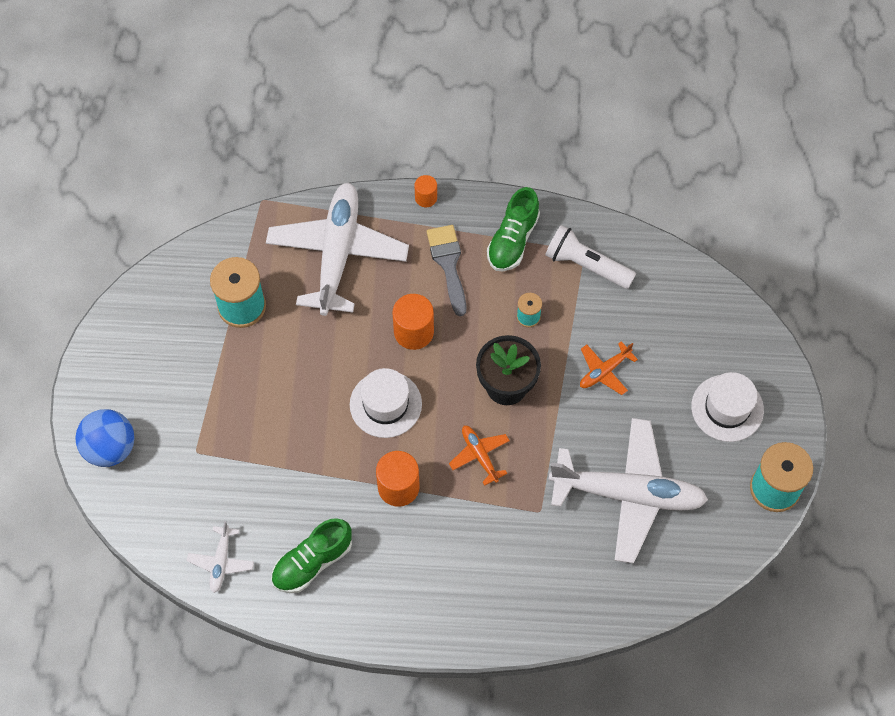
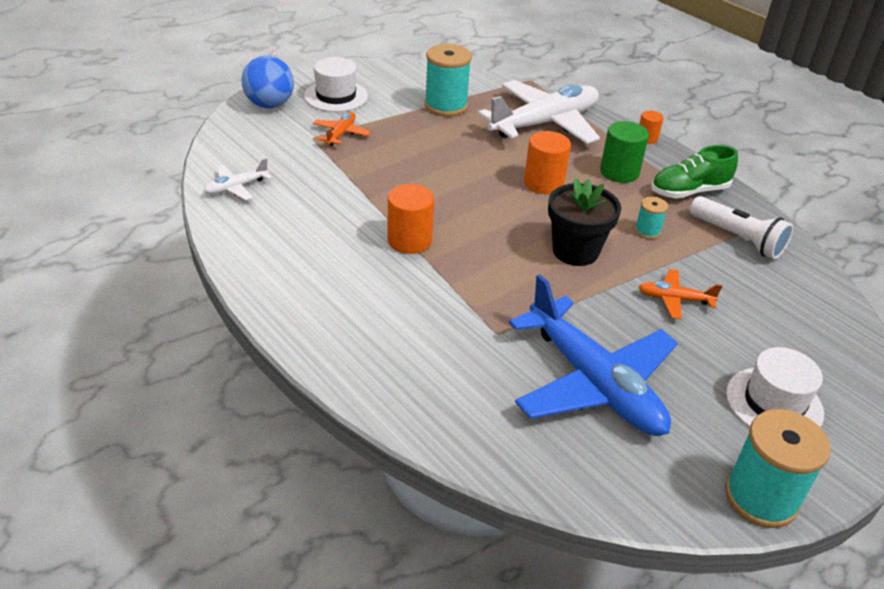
camera: 45 degrees right, 25 degrees down
green shoe [271,518,352,593] -> none
white hat [350,368,422,438] -> white hat moved to [304,57,368,112]
grey brush [427,225,466,316] -> green cylinder [600,121,649,183]
orange plane [449,426,510,486] -> orange plane moved to [313,112,371,146]
white flashlight [545,225,636,289] -> white flashlight turned 150 degrees clockwise [690,196,793,259]
white plane [549,418,708,564] -> blue plane [509,274,678,436]

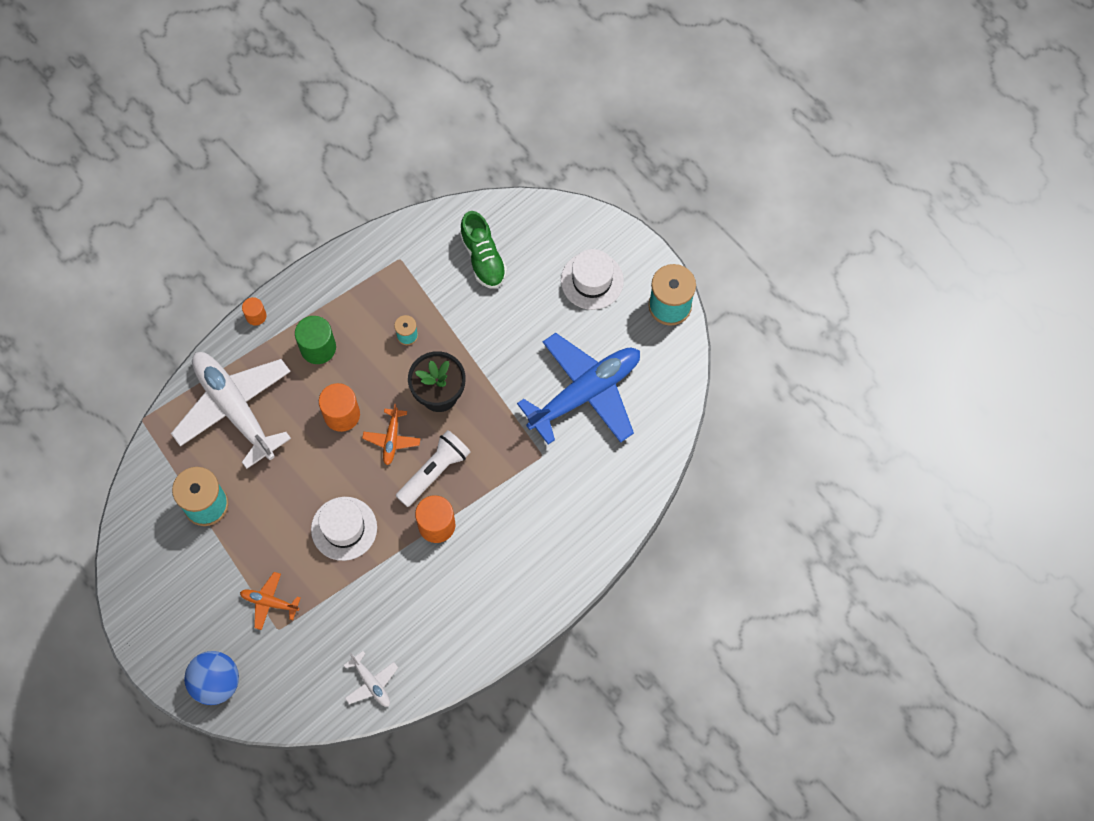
camera: 90 degrees left, 30 degrees up
white hat [304,57,368,112] -> white hat moved to [311,497,377,561]
orange plane [638,269,722,319] -> orange plane moved to [362,404,421,465]
green shoe [651,145,738,198] -> green shoe moved to [460,211,507,289]
white flashlight [690,196,793,259] -> white flashlight moved to [396,430,471,507]

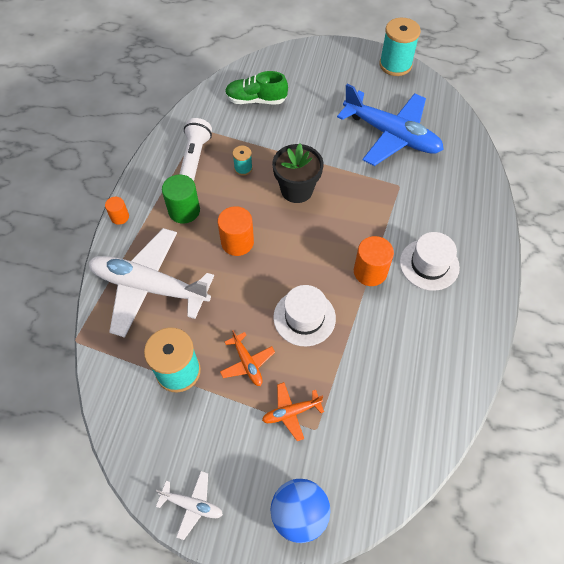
camera: 35 degrees left, 10 degrees down
white plane [344,651,398,707] -> white plane moved to [156,471,223,540]
orange plane [362,404,421,465] -> orange plane moved to [220,330,275,386]
white flashlight [396,430,471,507] -> white flashlight moved to [179,118,212,181]
green shoe [460,211,507,289] -> green shoe turned 150 degrees clockwise [225,71,288,104]
blue plane [517,333,640,445] -> blue plane turned 105 degrees clockwise [337,84,444,166]
white hat [561,249,624,310] -> white hat moved to [400,232,460,291]

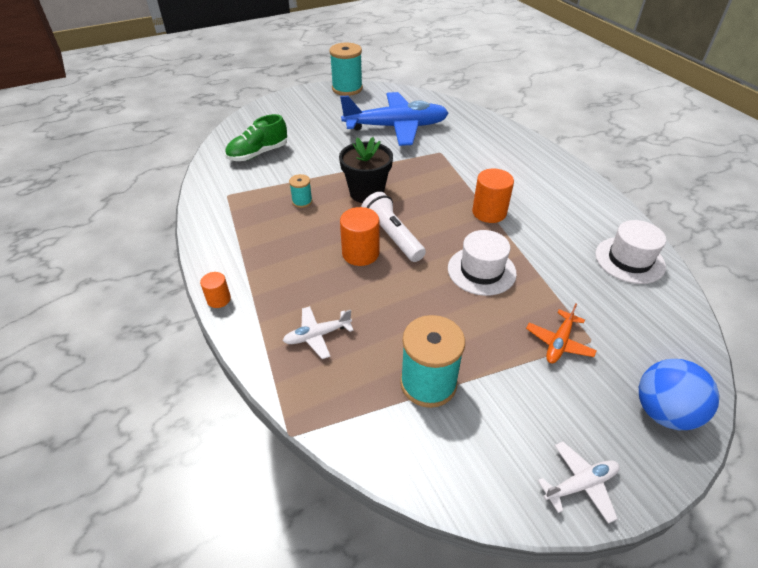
camera: 40 degrees left, 15 degrees down
white plane [88,228,214,338] -> white plane [283,306,354,359], size x0.44
green cylinder [162,175,200,223] -> none
white flashlight [179,118,212,181] -> white flashlight moved to [361,192,426,262]
orange plane [220,330,275,386] -> none
white hat [400,232,460,291] -> white hat moved to [595,220,666,284]

